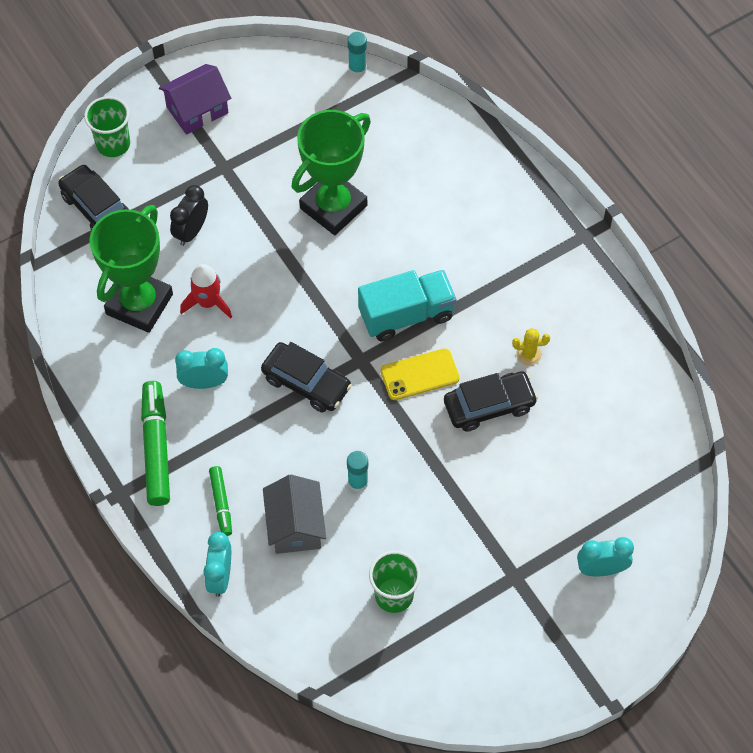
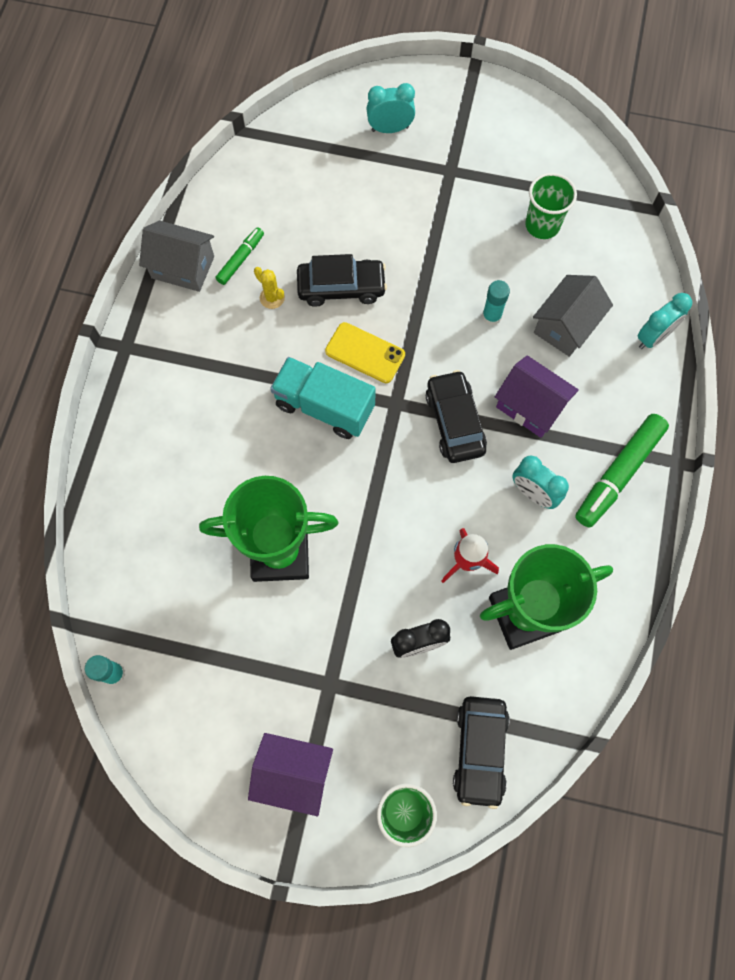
camera: 135 degrees left, 10 degrees up
green marker [209,466,232,536] -> green marker moved to [216,227,264,285]
black car [444,372,538,432] -> black car turned 150 degrees clockwise [297,254,387,307]
turquoise clock [577,537,634,576] -> turquoise clock turned 135 degrees clockwise [366,83,415,133]
none -> grey house [139,220,214,292]
none -> purple house [495,355,579,438]

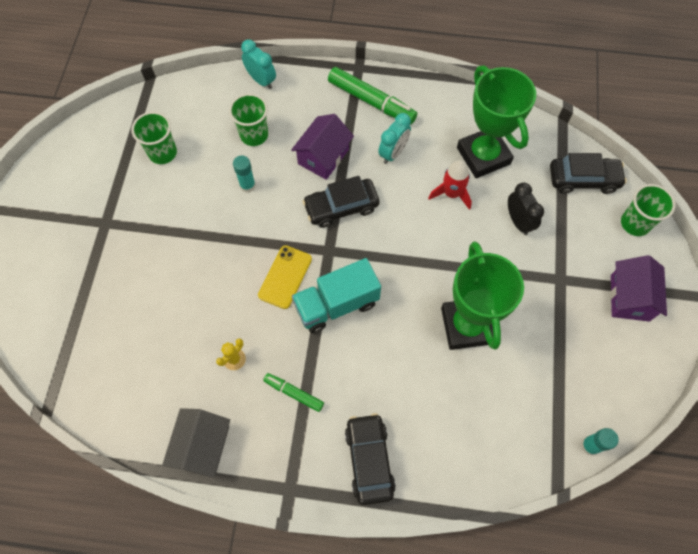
camera: 95 degrees left, 5 degrees down
green marker [216,227,264,285] -> green marker moved to [263,373,324,412]
turquoise truck [270,357,376,439] -> turquoise truck turned 45 degrees clockwise [292,258,381,333]
black car [297,254,387,307] -> black car moved to [345,413,396,505]
turquoise clock [366,83,415,133] -> none
grey house [533,275,613,357] -> green cup [229,93,268,146]

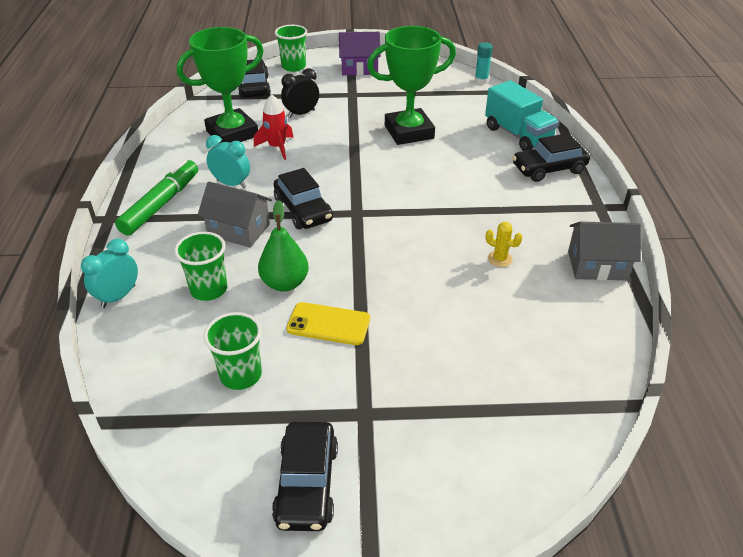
camera: 100 degrees left, 25 degrees down
turquoise glue stick [233,156,256,193] -> green pear [258,200,309,291]
yellow phone [258,245,312,309] -> yellow phone moved to [286,302,370,345]
green marker [263,373,324,412] -> none
purple house [291,114,354,180] -> grey house [198,181,272,247]
turquoise truck [292,258,381,333] -> turquoise truck moved to [485,80,559,151]
none -> black car [272,422,338,531]

